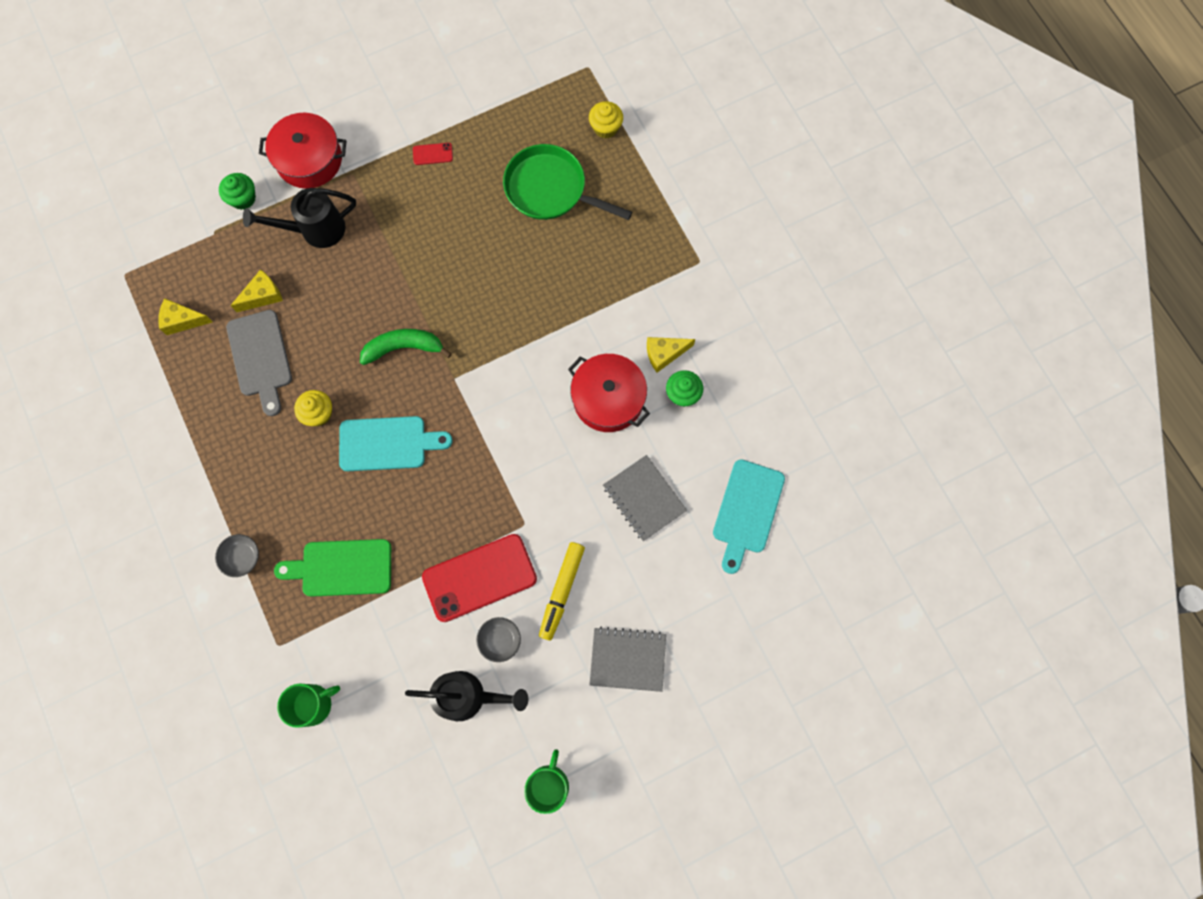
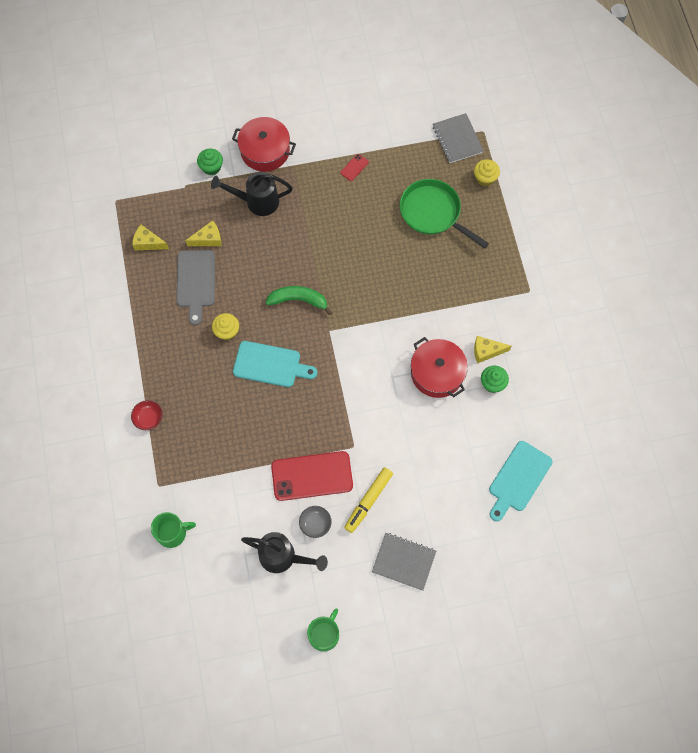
camera: 15 degrees right, 5 degrees down
grey bowl [215,534,259,577] -> red bowl [131,400,163,430]
green cutting board [274,539,391,597] -> none
red phone [413,143,453,165] -> red phone turned 60 degrees counterclockwise [340,154,369,181]
grey notebook [603,455,687,541] -> grey notebook moved to [433,113,484,163]

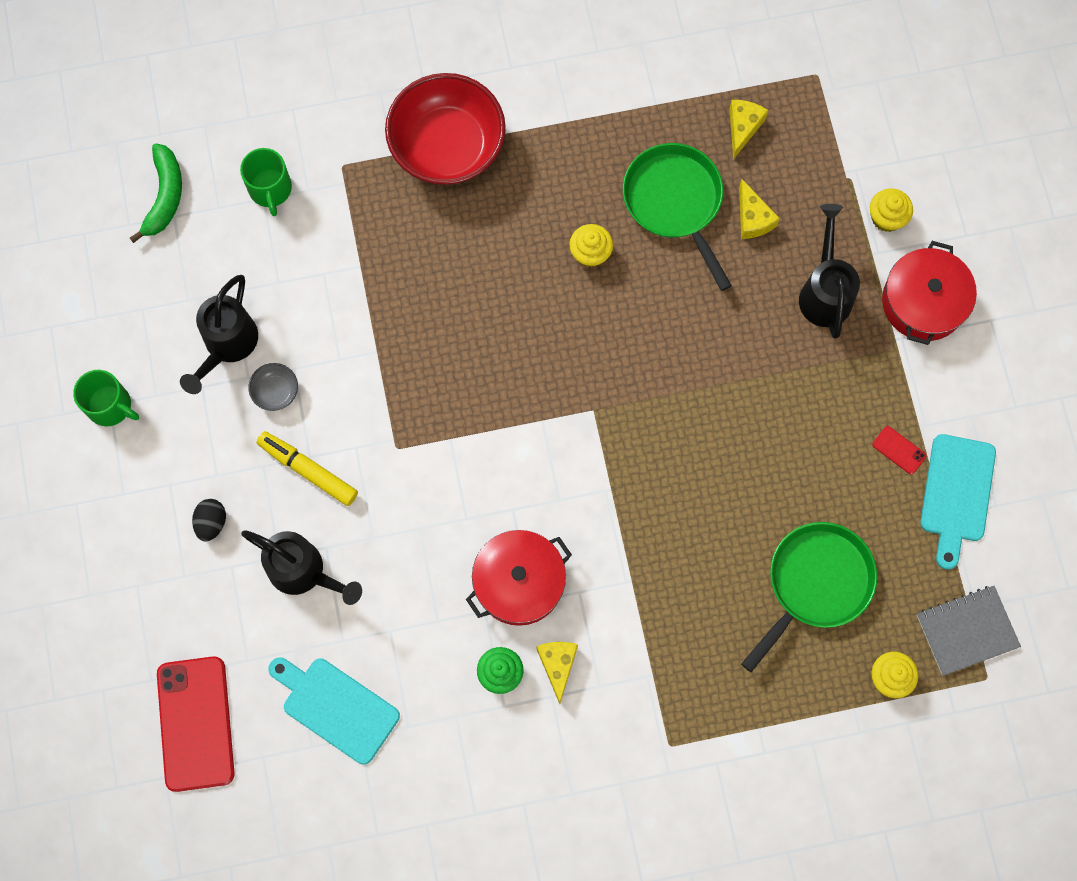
camera: 90 degrees right, 5 degrees up
red bowl [131,400,163,430] -> red bowl [385,73,506,185], size x2.48
grey cutting board [177,250,215,325] -> green pan [623,143,732,291]
green cupcake [197,149,223,175] -> yellow cupcake [870,188,913,232]
turquoise cutting board [233,341,317,387] -> turquoise cutting board moved to [920,434,996,570]
green banana [266,286,333,315] -> green banana moved to [130,143,182,243]
red phone [271,451,353,501] -> red phone moved to [157,656,235,792]
grey notebook [372,533,436,591] -> black egg [192,499,226,541]
none -> black watering can [241,530,362,605]

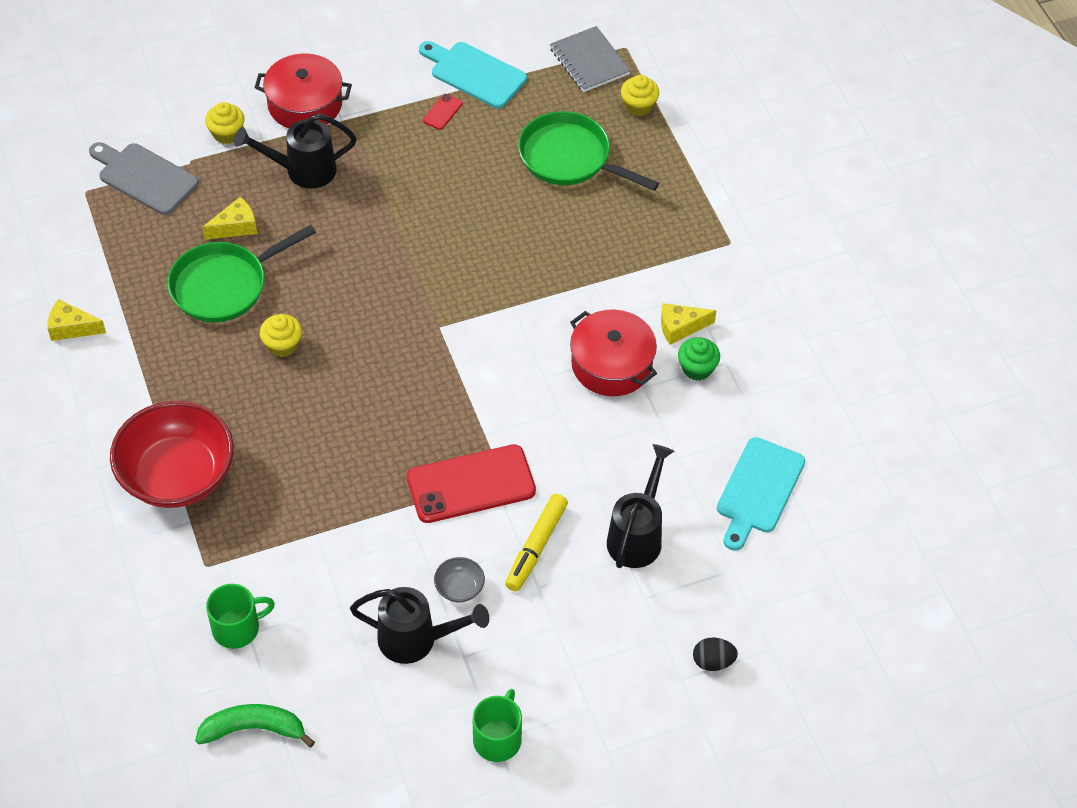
camera: 100 degrees left, 20 degrees down
red phone [157,656,235,792] -> red phone moved to [407,444,536,523]
black egg [192,499,226,541] -> black egg moved to [693,638,738,671]
yellow cheese [729,100,769,160] -> yellow cheese moved to [47,299,106,341]
turquoise cutting board [920,434,996,570] -> turquoise cutting board turned 150 degrees counterclockwise [419,41,527,108]
none -> grey cutting board [89,142,199,215]

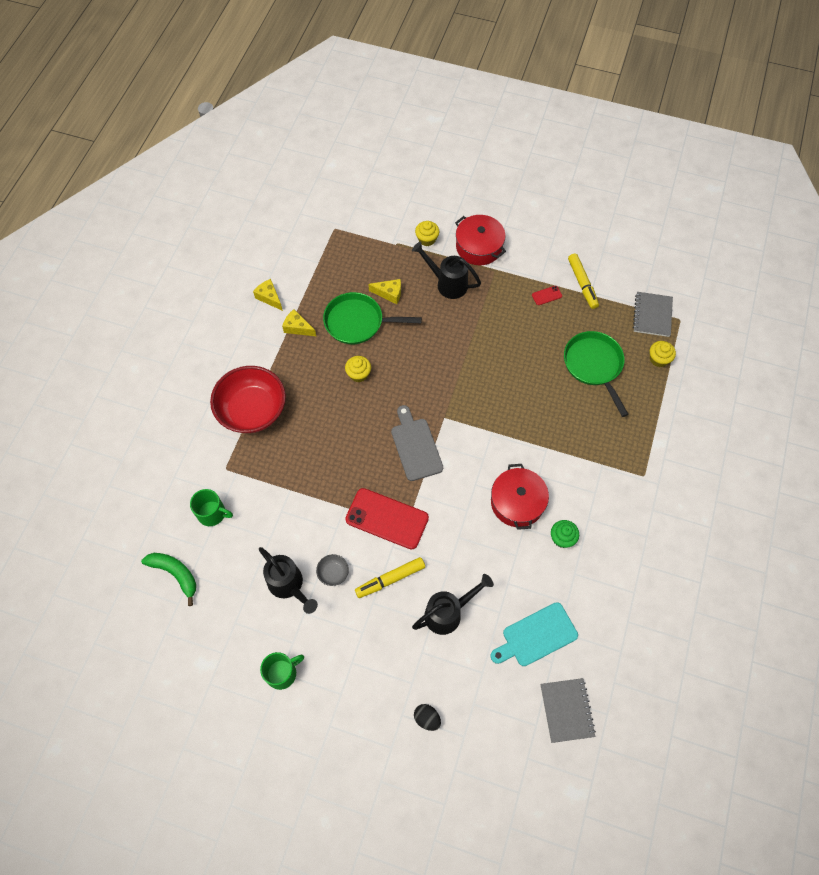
camera: 40 degrees right, 10 degrees up
grey cutting board [89,142,199,215] -> grey cutting board moved to [391,405,443,481]
turquoise cutting board [419,41,527,108] -> yellow marker [568,253,599,309]
yellow cheese [661,303,717,345] -> yellow cheese moved to [282,309,316,336]
none -> grey notebook [540,678,596,743]

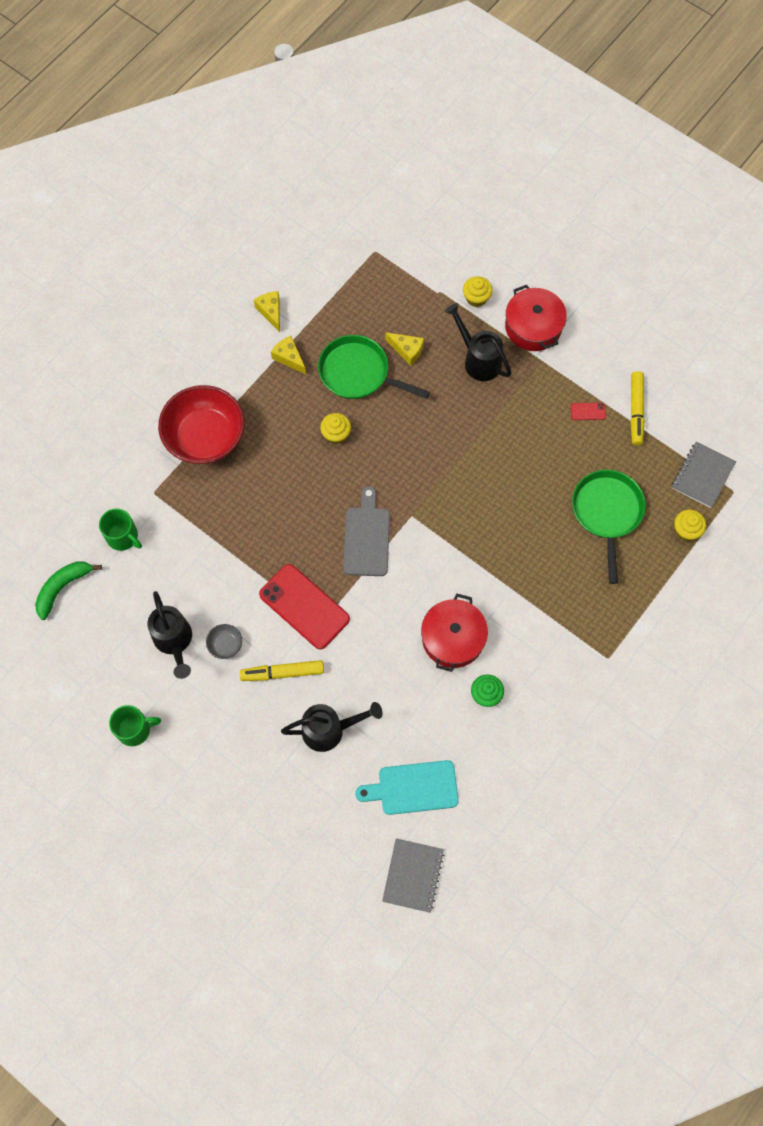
camera: 20 degrees right, 5 degrees up
green banana [141,553,196,606] -> green banana turned 105 degrees counterclockwise [35,561,102,620]
black egg [414,704,441,731] -> none

